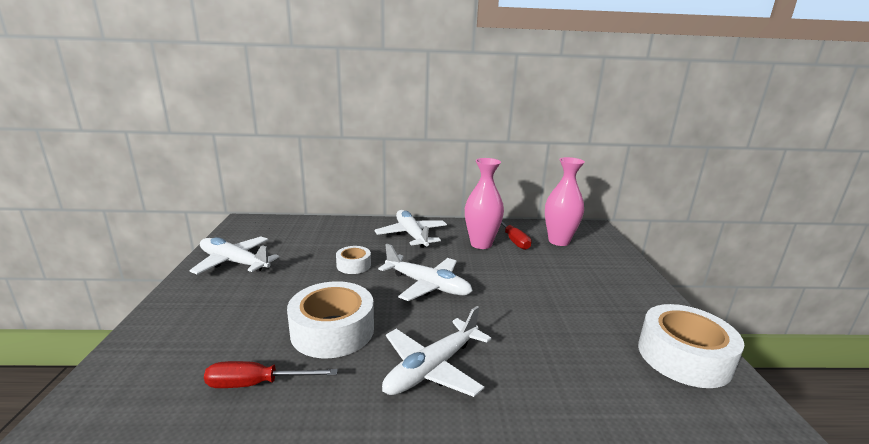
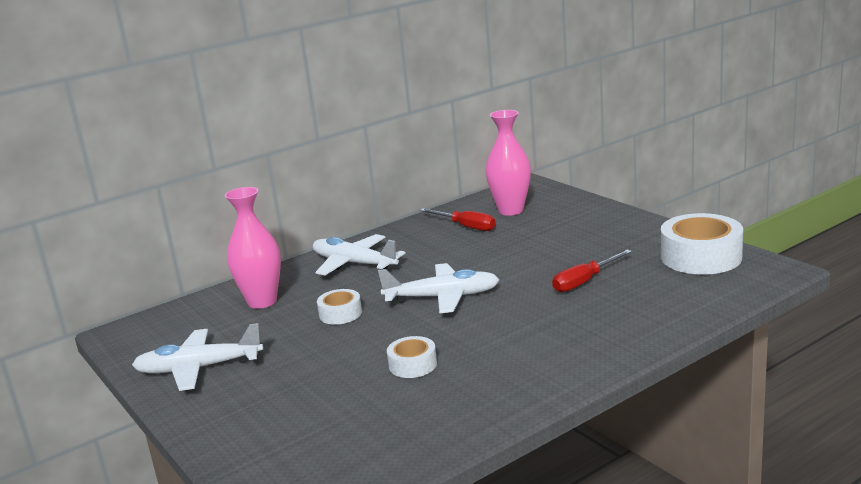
camera: 30 degrees left, 0 degrees up
red screwdriver [204,361,338,388] -> red screwdriver moved to [552,250,632,292]
white tape [287,281,374,358] -> white tape [387,336,437,378], size x0.53
white plane [382,306,491,397] -> none
pink vase [465,158,504,249] -> pink vase moved to [225,187,281,309]

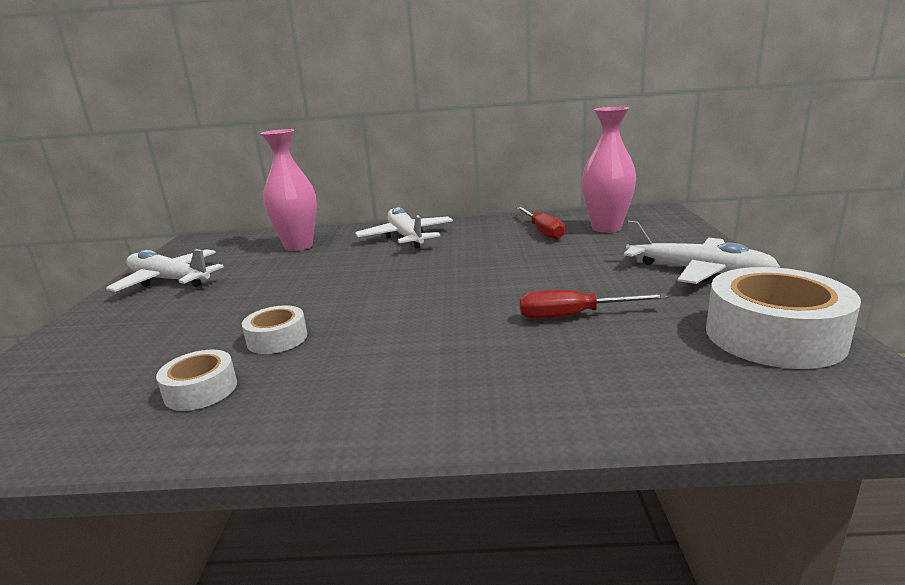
camera: 35 degrees right, 0 degrees up
white tape [317,289,362,325] -> white tape moved to [156,350,237,411]
white plane [378,263,500,313] -> white plane moved to [624,221,780,284]

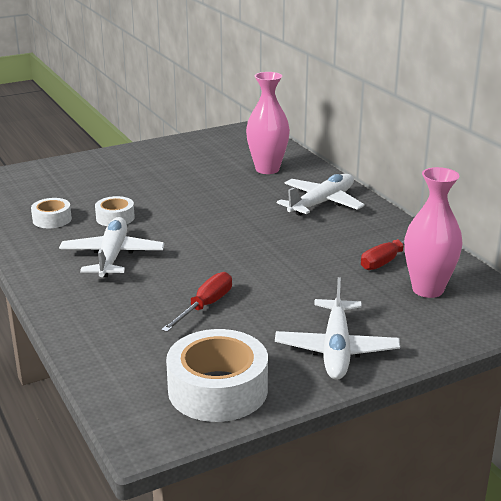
camera: 60 degrees right, 5 degrees up
white plane [106,249,224,292] -> white plane moved to [59,217,164,277]
red screwdriver [520,290,668,319] -> red screwdriver turned 60 degrees clockwise [161,272,232,332]

